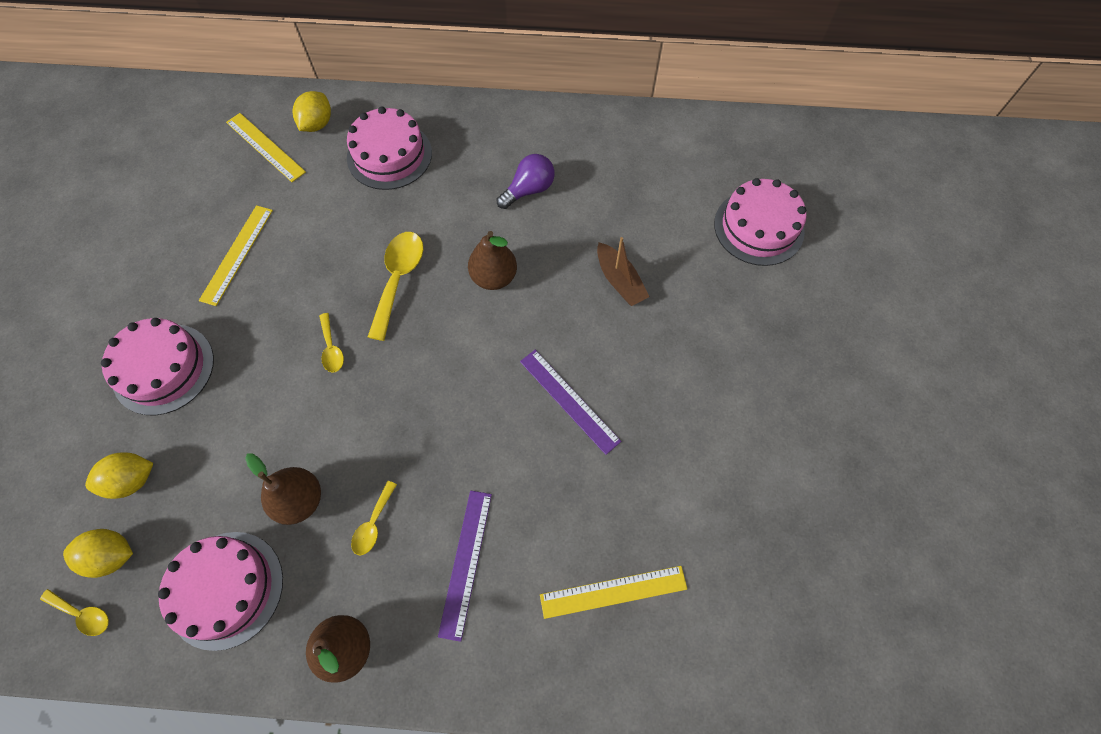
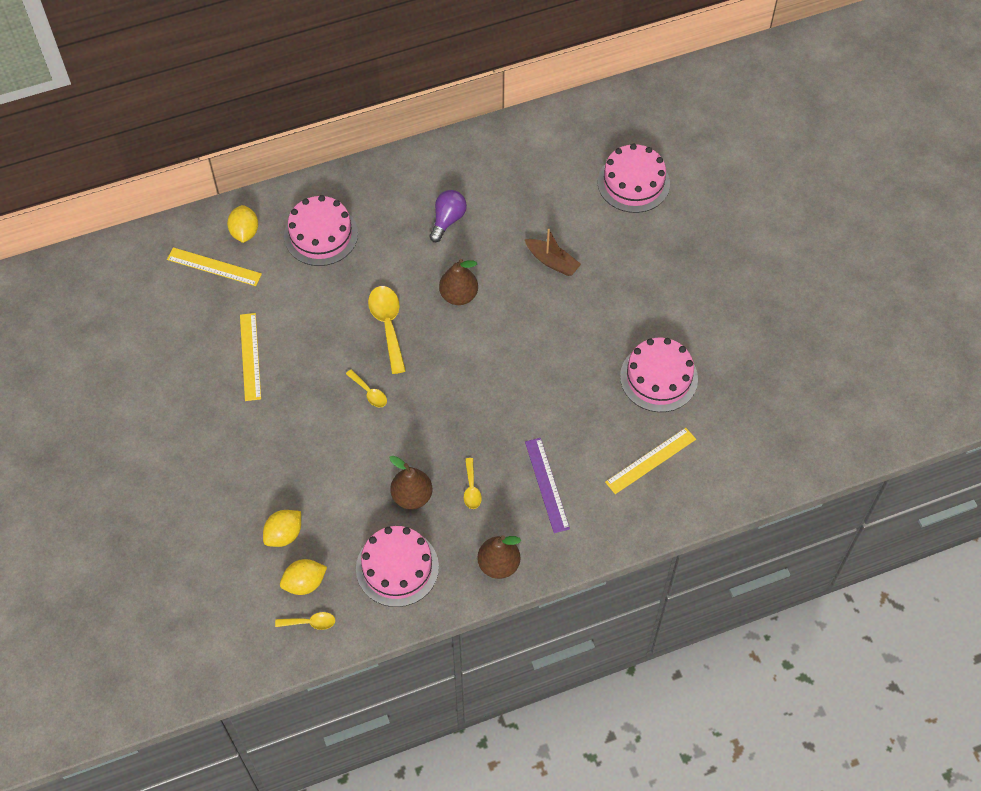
camera: 25 degrees left, 5 degrees down
pink cake [101,318,214,415] -> pink cake moved to [620,338,698,412]
purple ruler [520,350,621,455] -> none

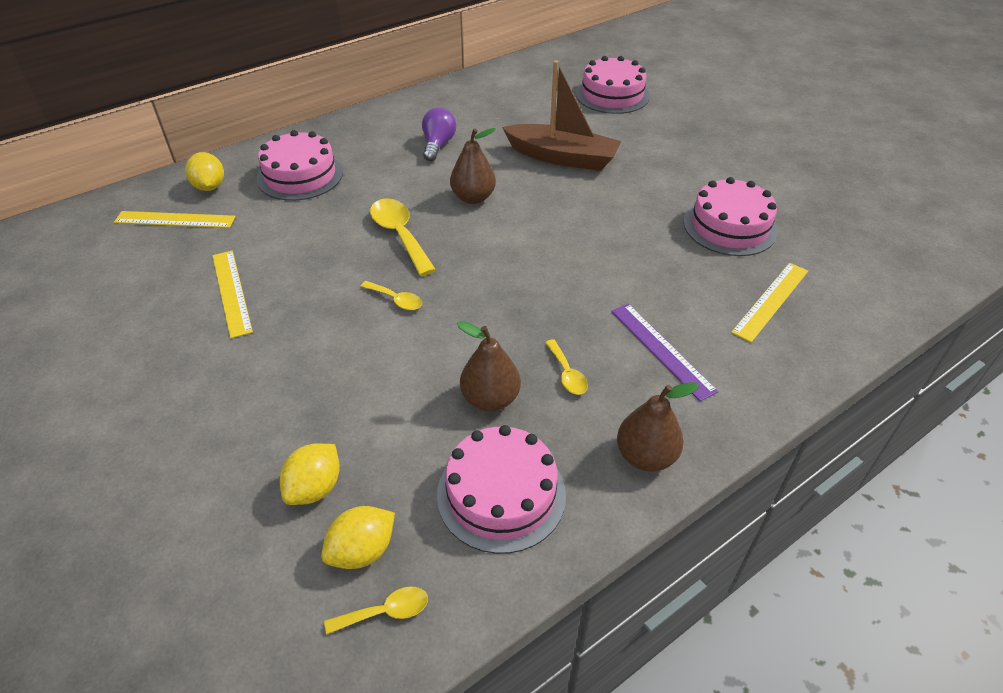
camera: 15 degrees left, 15 degrees down
brown boat [525,229,581,276] -> brown boat [502,60,621,171], size x1.72

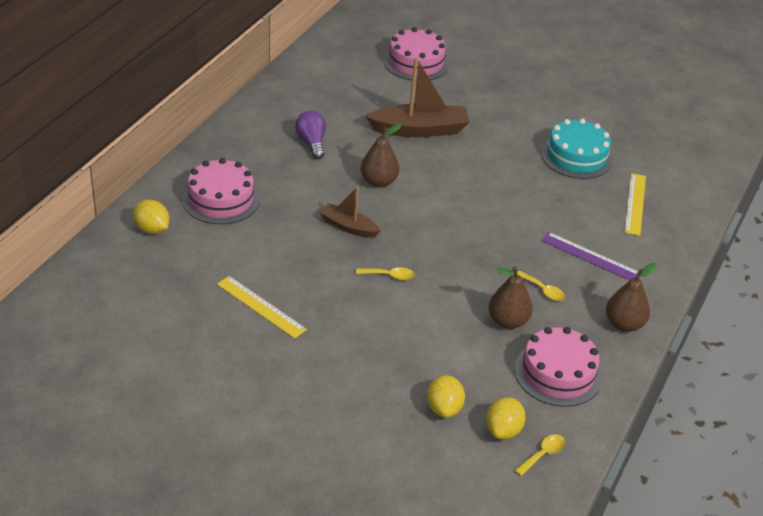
camera: 30 degrees left, 5 degrees down
yellow ruler [114,211,236,228] -> none
yellow spoon [370,198,436,276] -> brown boat [319,186,381,238]
pink cake [684,177,778,256] -> turquoise cake [541,118,613,179]

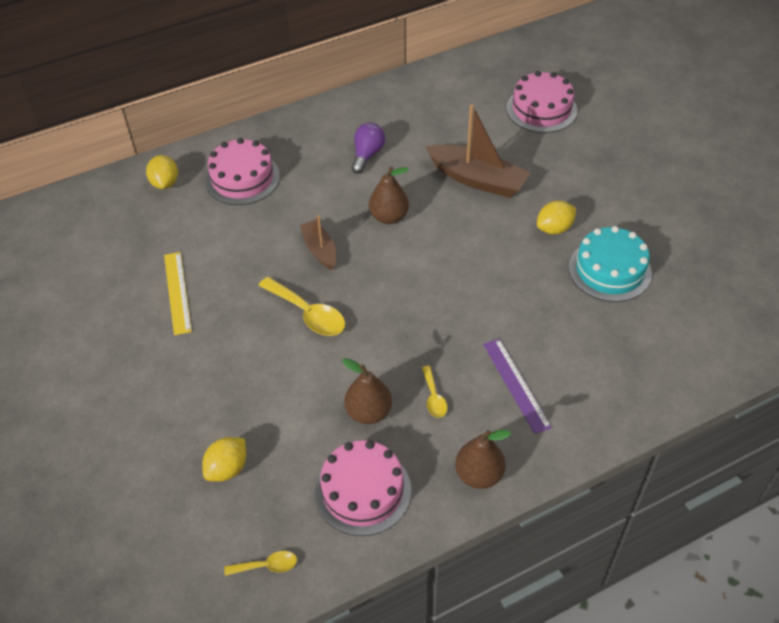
camera: 40 degrees right, 10 degrees up
yellow spoon [356,267,414,280] -> yellow spoon [258,277,345,336], size x1.82
yellow lemon [486,397,526,439] -> yellow lemon moved to [537,201,576,234]
yellow ruler [624,173,646,236] -> none

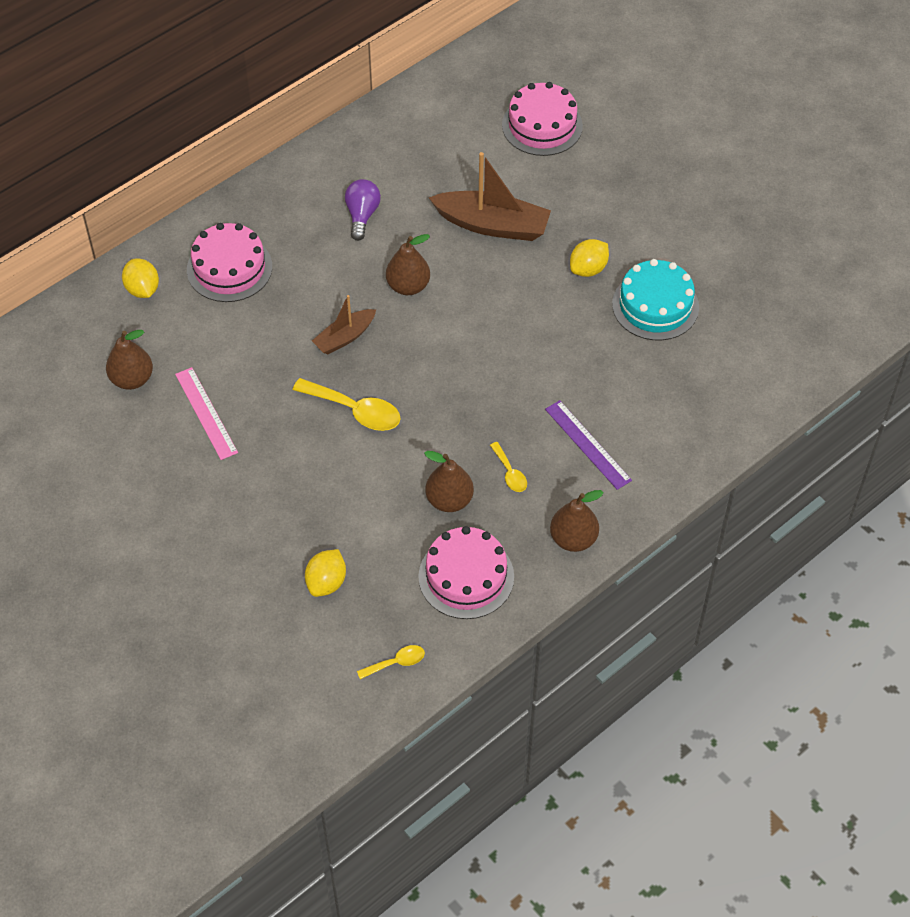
camera: 15 degrees left, 5 degrees up
yellow ruler [164,252,192,335] -> pink ruler [175,367,238,460]
brown boat [300,215,337,270] -> brown boat turned 90 degrees counterclockwise [312,295,376,355]
none -> brown pear [106,330,153,390]

